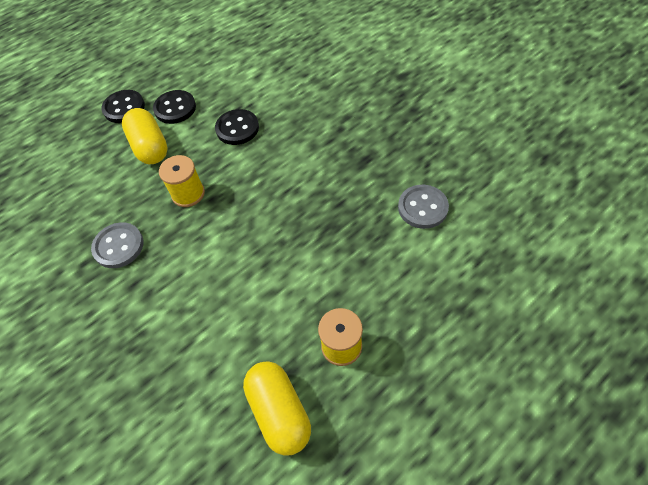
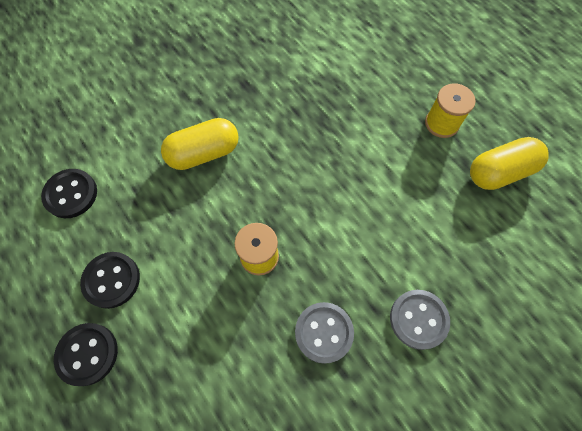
camera: 90 degrees left, 10 degrees up
yellow capsule [122,108,168,164] -> yellow capsule moved to [161,118,239,170]
black button [215,109,259,145] -> black button moved to [41,169,97,218]
grey button [398,185,449,229] -> grey button moved to [390,290,450,350]

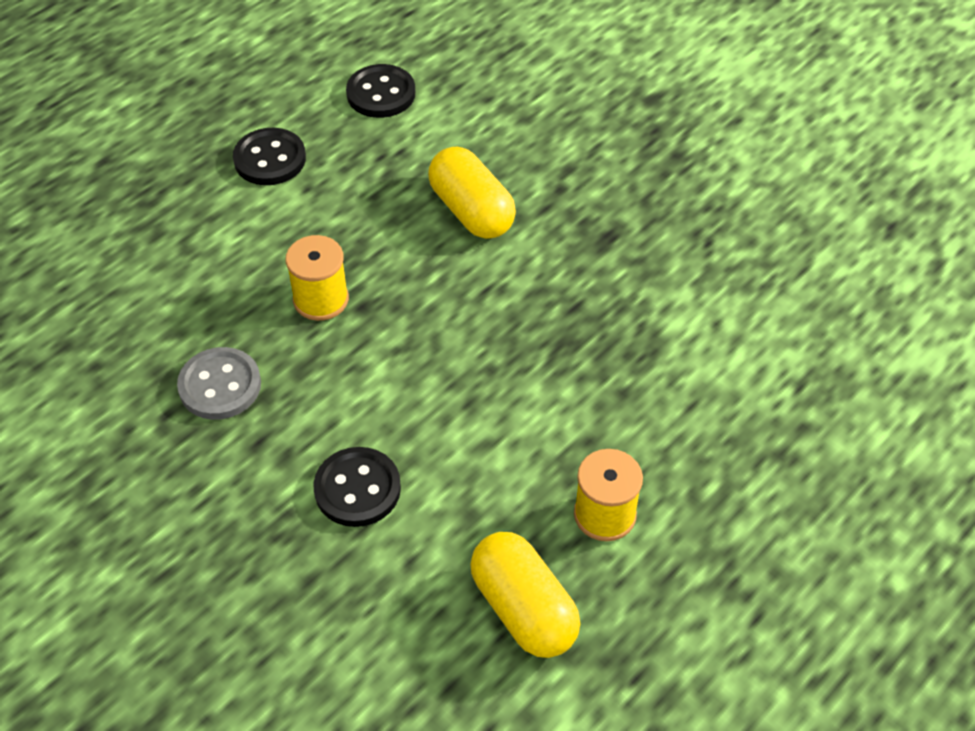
camera: 80 degrees right, 15 degrees down
black button [54,323,118,386] -> black button moved to [313,447,401,527]
grey button [390,290,450,350] -> none

